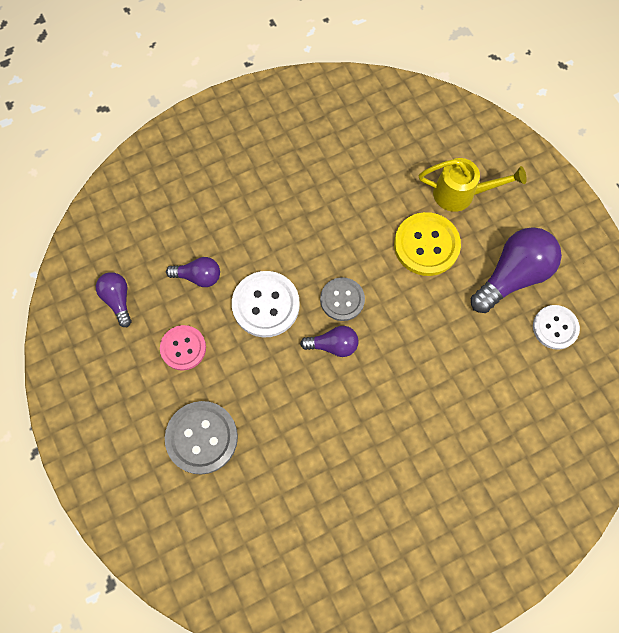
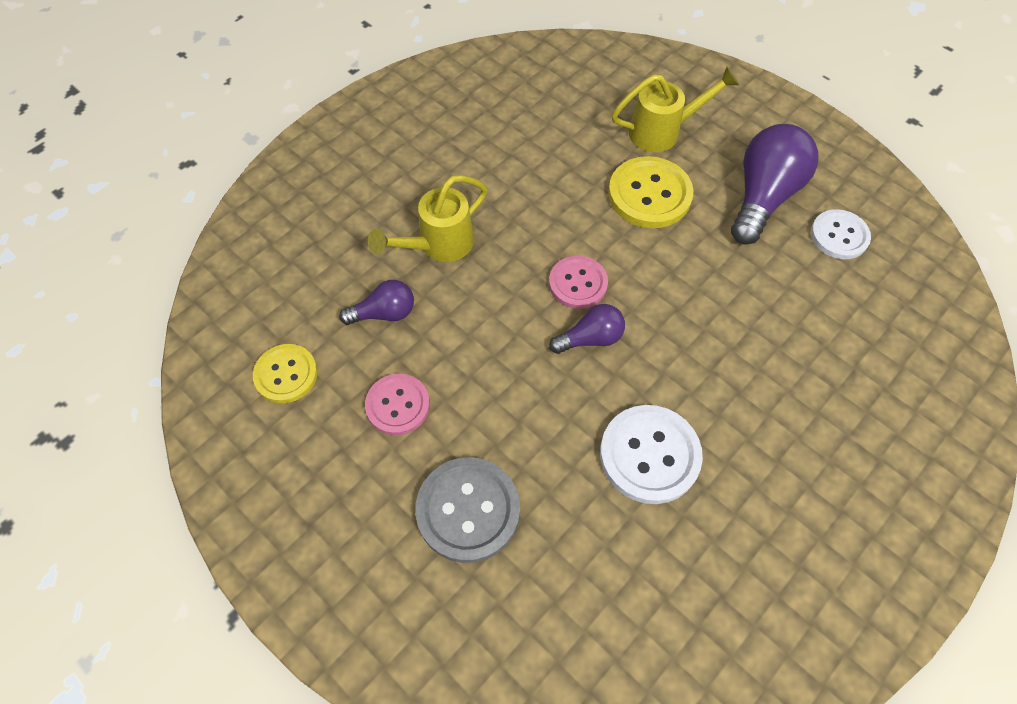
camera: 20 degrees left, 10 degrees down
purple light bulb [96,272,132,327] -> yellow button [253,344,318,403]
white button [232,271,300,337] -> white button moved to [600,405,703,504]
grey button [320,277,365,321] -> pink button [549,256,608,309]
none -> yellow watering can [368,175,488,262]

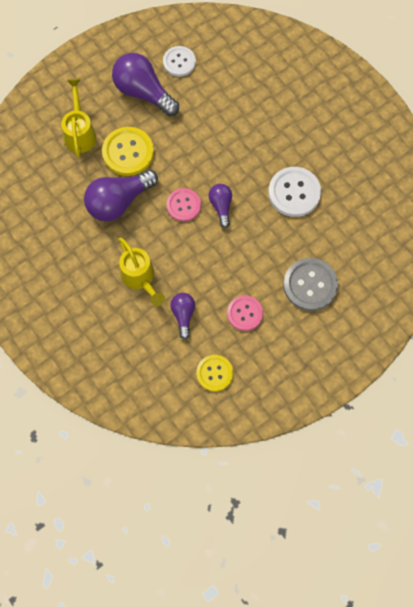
camera: 80 degrees left, 10 degrees up
none -> purple light bulb [84,169,158,222]

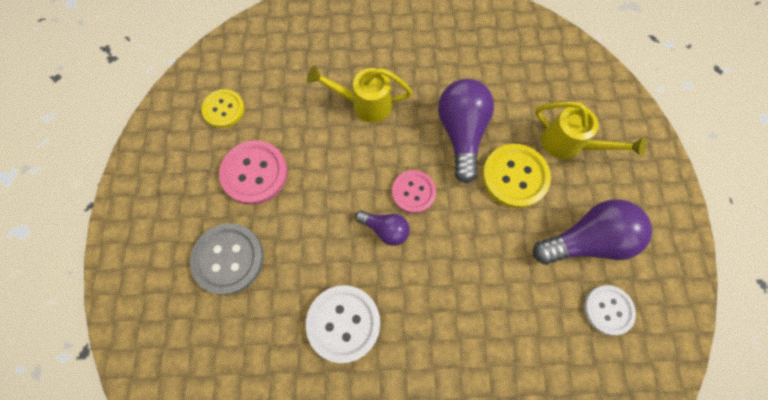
camera: 125 degrees right, 0 degrees up
purple light bulb [170,293,195,339] -> none
pink button [227,295,263,331] -> pink button [219,140,288,205], size x1.52

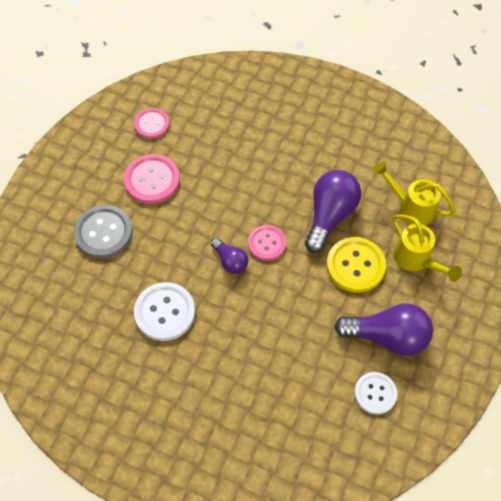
camera: 25 degrees right, 10 degrees down
yellow button [201,89,245,128] -> pink button [134,108,170,139]
yellow watering can [307,66,412,123] -> yellow watering can moved to [373,161,456,225]

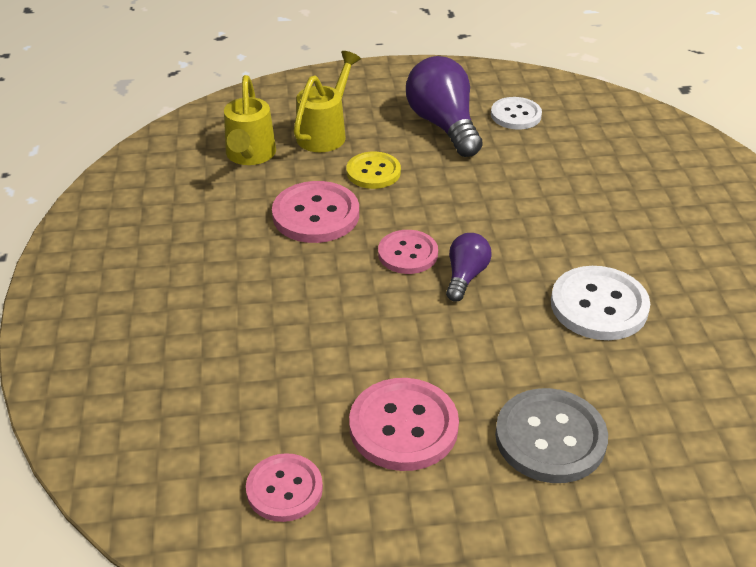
camera: 120 degrees left, 20 degrees down
purple light bulb [305,170,361,253] -> pink button [272,181,359,243]
yellow button [327,237,386,293] -> yellow button [346,151,401,189], size x0.66

